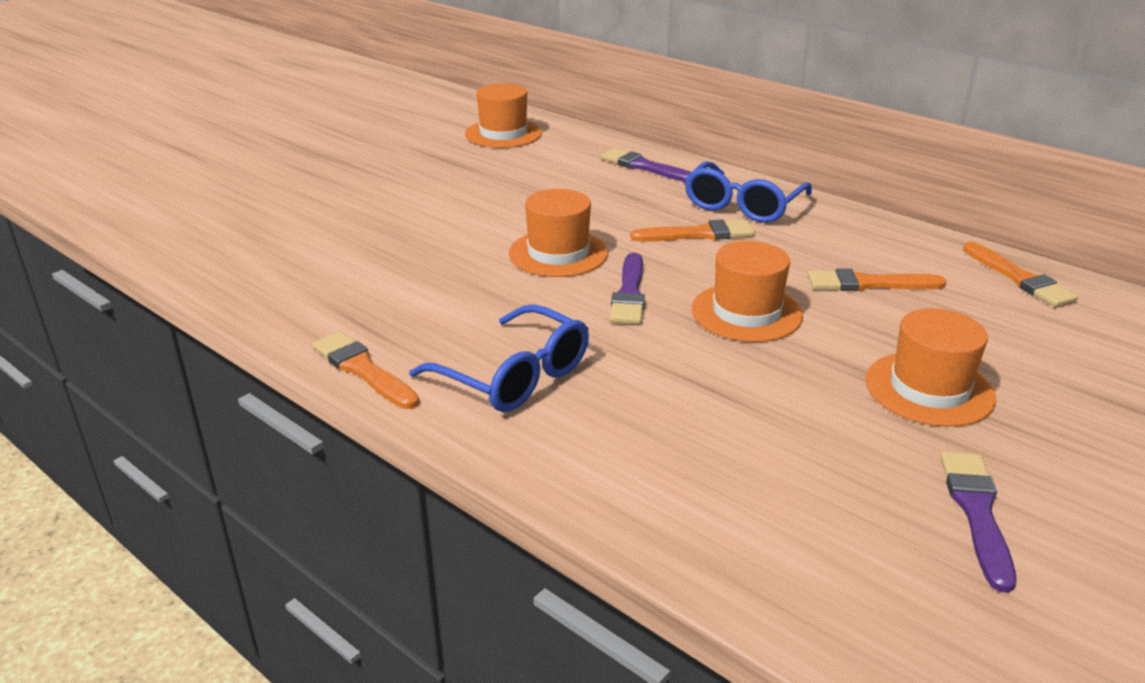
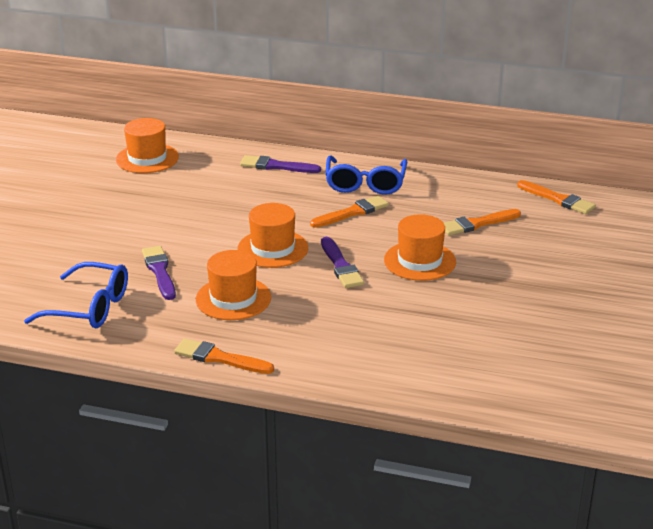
camera: 25 degrees left, 0 degrees up
blue glasses [409,304,589,412] -> blue glasses moved to [24,262,128,328]
orange hat [865,308,996,427] -> orange hat moved to [196,250,271,320]
purple brush [940,452,1016,593] -> purple brush moved to [142,246,176,300]

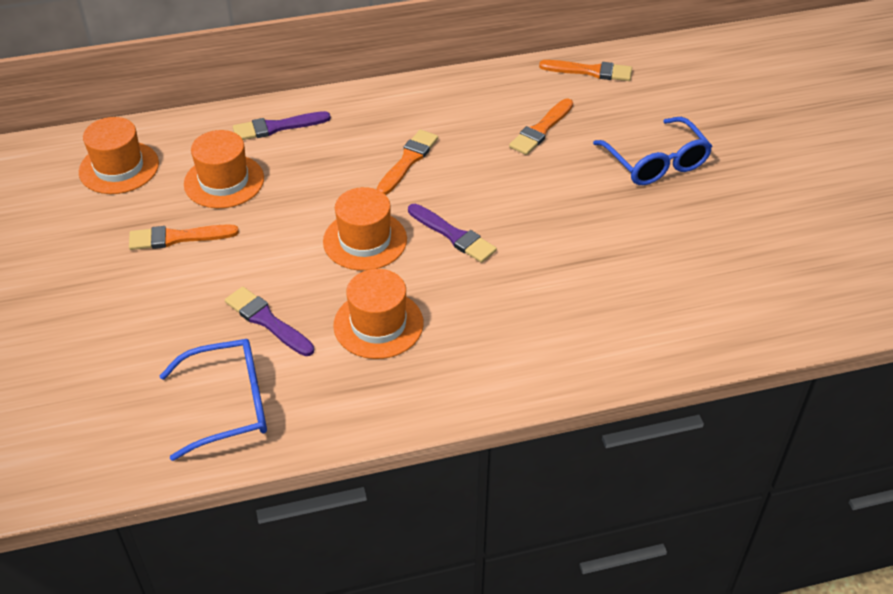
camera: 30 degrees left, 15 degrees up
orange brush [174,338,274,374] -> orange brush moved to [129,224,239,250]
blue glasses [325,156,407,195] -> blue glasses moved to [593,117,713,185]
orange hat [384,214,456,281] -> orange hat moved to [184,130,264,208]

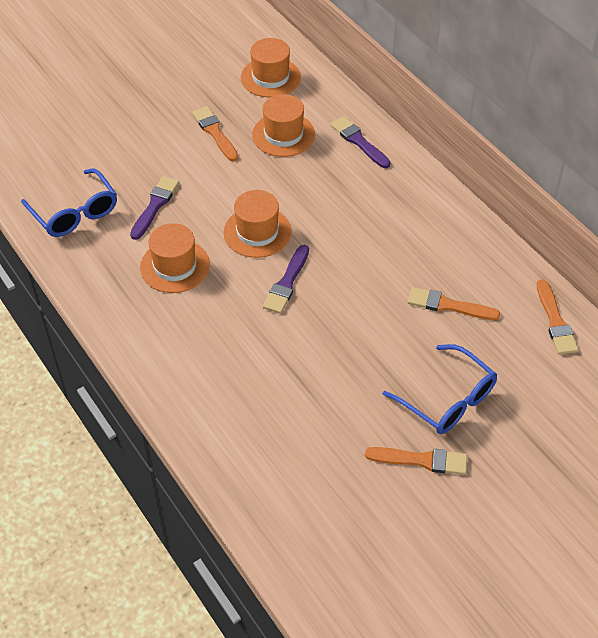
camera: 70 degrees right, 5 degrees up
orange brush [377,130,438,195] -> orange brush moved to [365,447,467,475]
blue glasses [593,117,713,185] -> blue glasses turned 90 degrees counterclockwise [383,344,497,434]

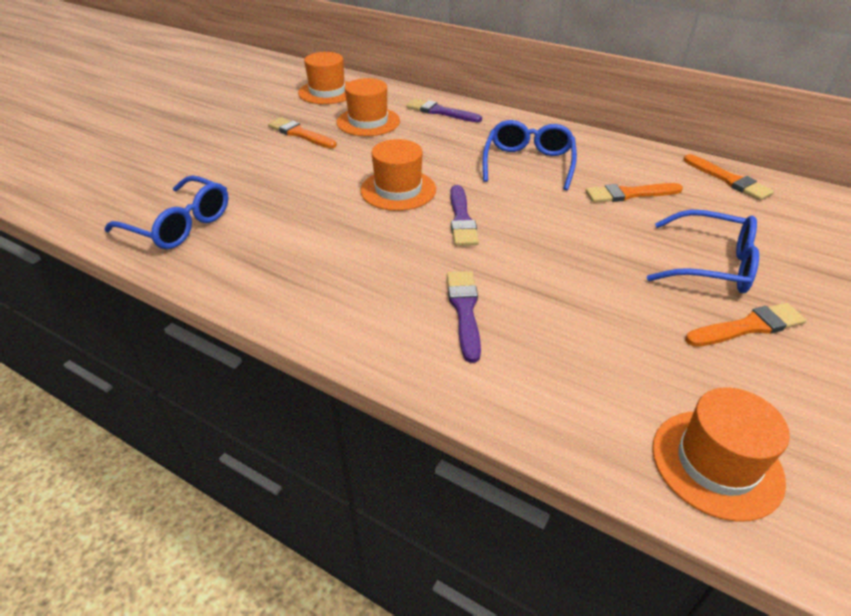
camera: 25 degrees left, 10 degrees down
purple brush [130,176,179,240] -> purple brush moved to [447,271,481,363]
orange hat [140,223,210,293] -> orange hat moved to [652,387,790,522]
none -> blue glasses [483,120,577,190]

